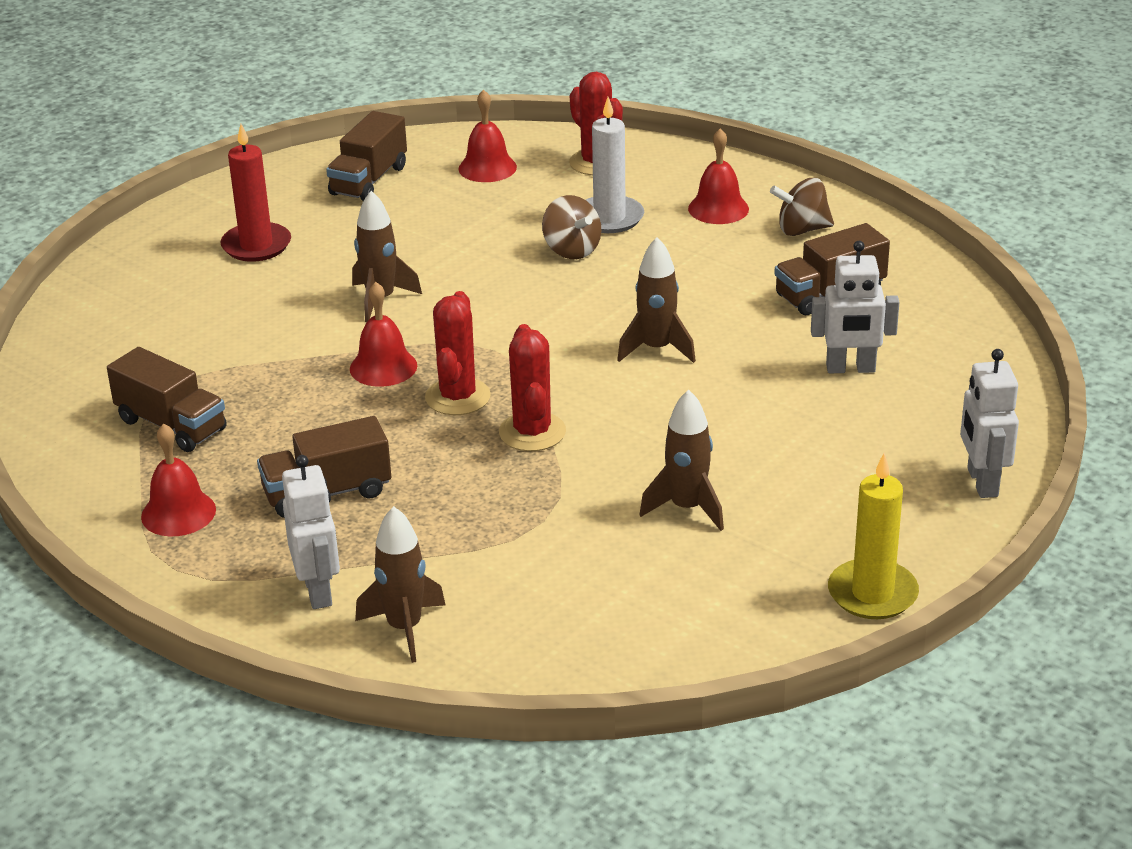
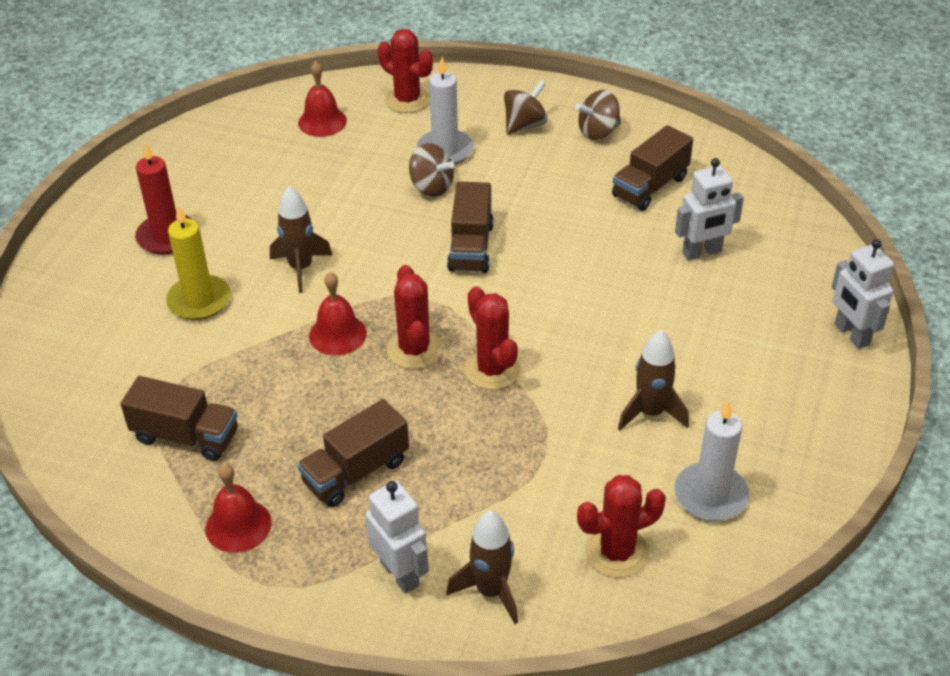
camera: 20 degrees left, 10 degrees up
brown truck [326,111,407,201] -> brown truck moved to [447,182,494,273]
brown rocket [617,237,696,363] -> none
red bell [688,128,749,224] -> brown spinning top [504,80,548,135]
yellow candle [828,453,919,619] -> yellow candle moved to [166,205,231,320]
none -> red cactus [577,475,666,578]
none -> white candle [674,400,749,521]

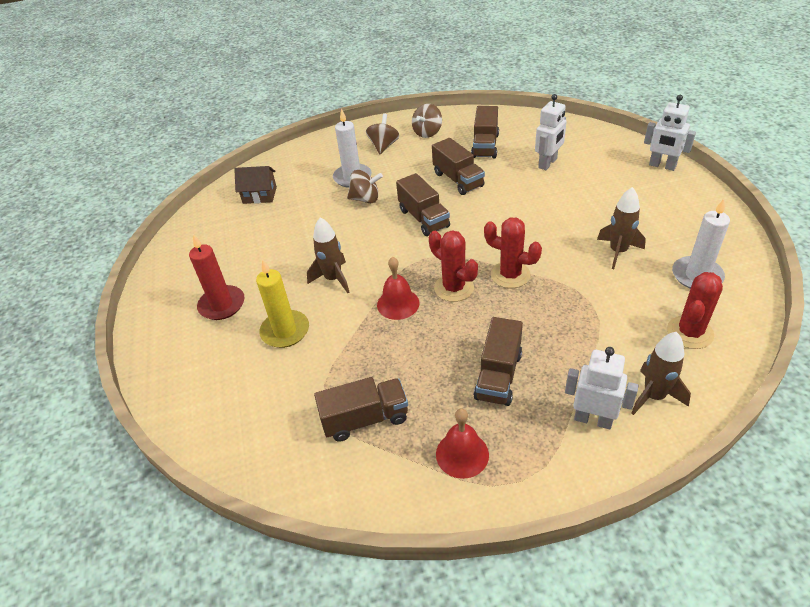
camera: 30 degrees left, 0 degrees up
red bell [298,61,347,137] -> brown house [234,166,277,204]
red cactus [378,29,433,113] -> none
none -> brown truck [432,138,485,195]

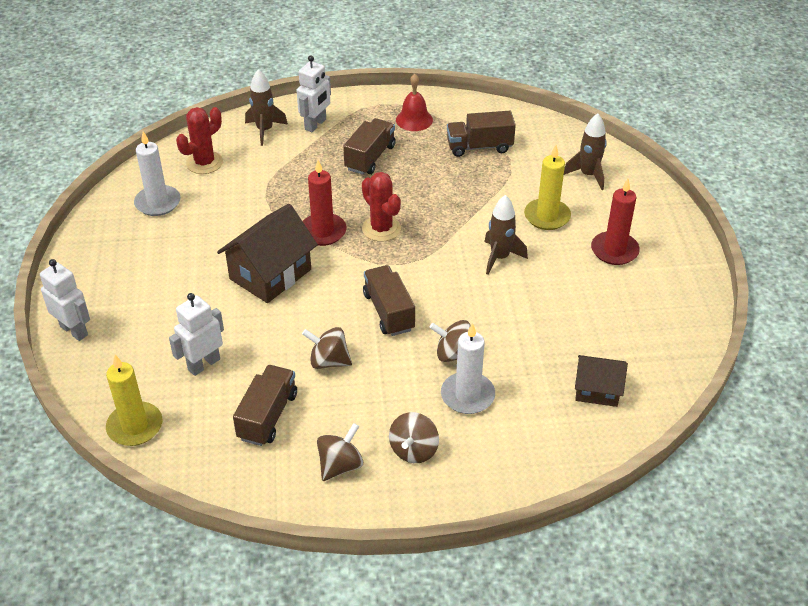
camera: 175 degrees left, 0 degrees up
red bell [377,257,420,320] -> none
brown truck [432,138,485,195] -> brown spinning top [302,327,352,369]
red cactus [484,218,542,288] -> red candle [302,160,346,246]
white robot [565,347,638,429] -> white robot turned 90 degrees counterclockwise [296,55,331,132]
brown rocket [597,187,646,269] -> brown rocket moved to [564,113,607,190]
none -> yellow candle [106,355,162,446]
none -> brown house [217,204,318,303]

